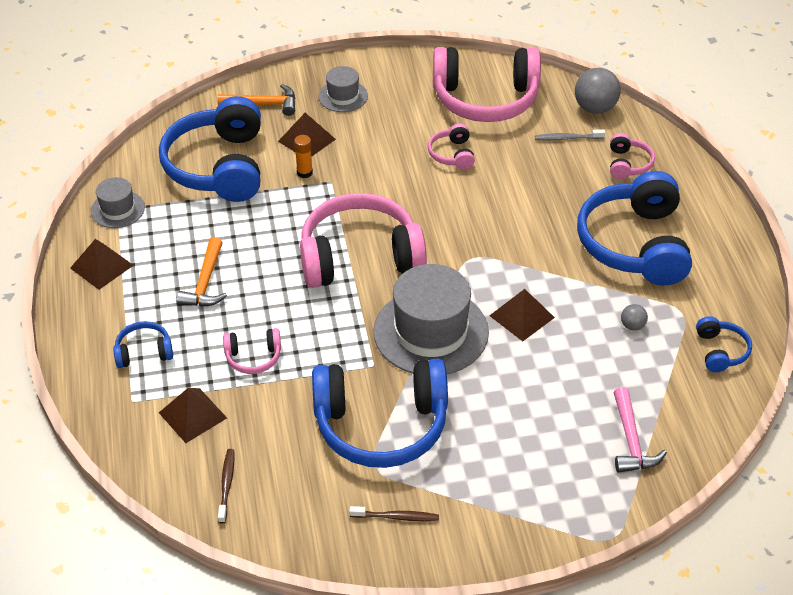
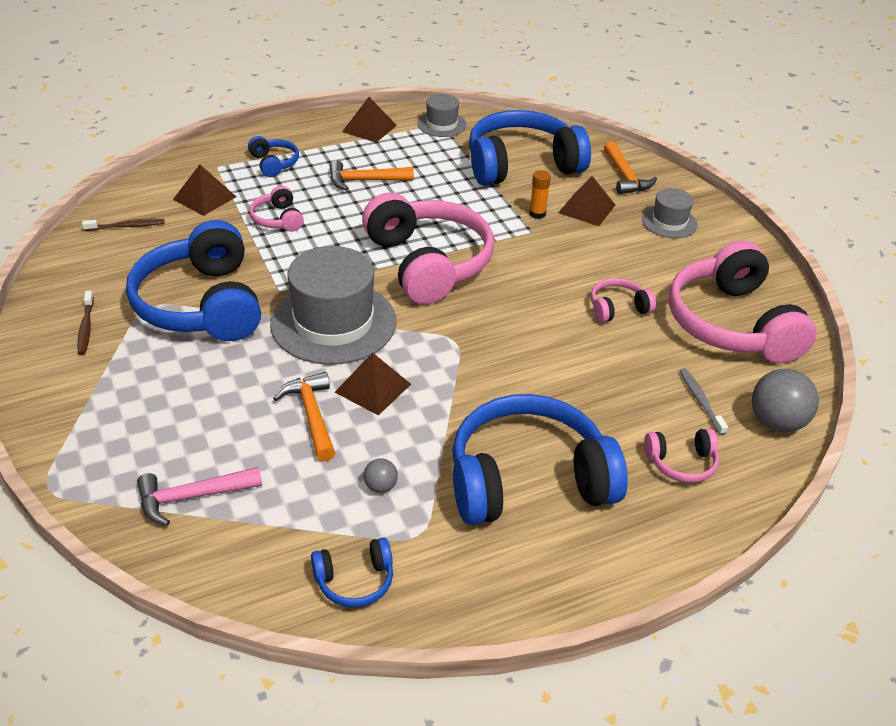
camera: 75 degrees right, 5 degrees down
none -> orange hammer [273,372,335,462]

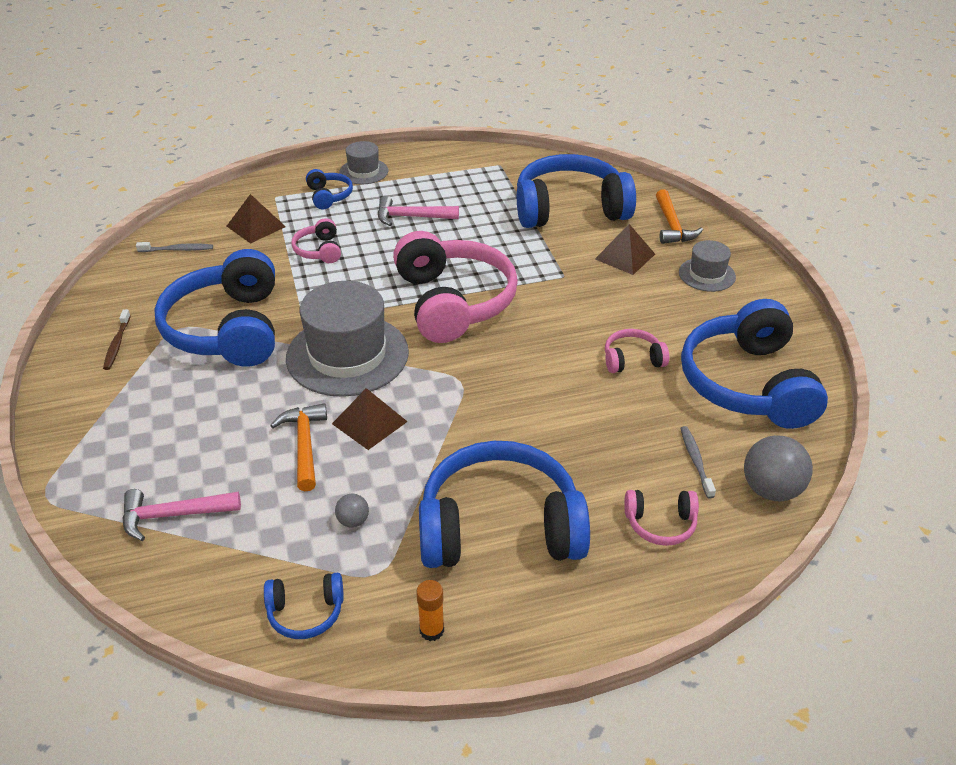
camera: 10 degrees right, 0 degrees up
brown toothbrush [82,219,165,231] -> grey toothbrush [136,242,213,252]
orange hammer [330,160,414,191] -> pink hammer [378,196,459,226]
brown pyramid [342,97,397,143] -> none
grey hat [417,94,467,137] -> grey hat moved to [339,141,388,184]
orange glue stick [529,170,551,219] -> orange glue stick moved to [416,580,444,641]
pink headphones [669,241,817,363] -> blue headphones [681,299,828,429]

